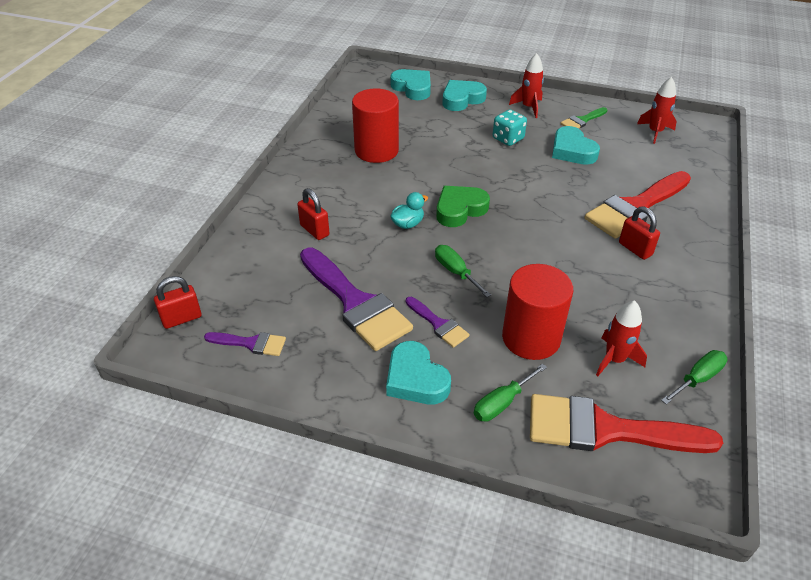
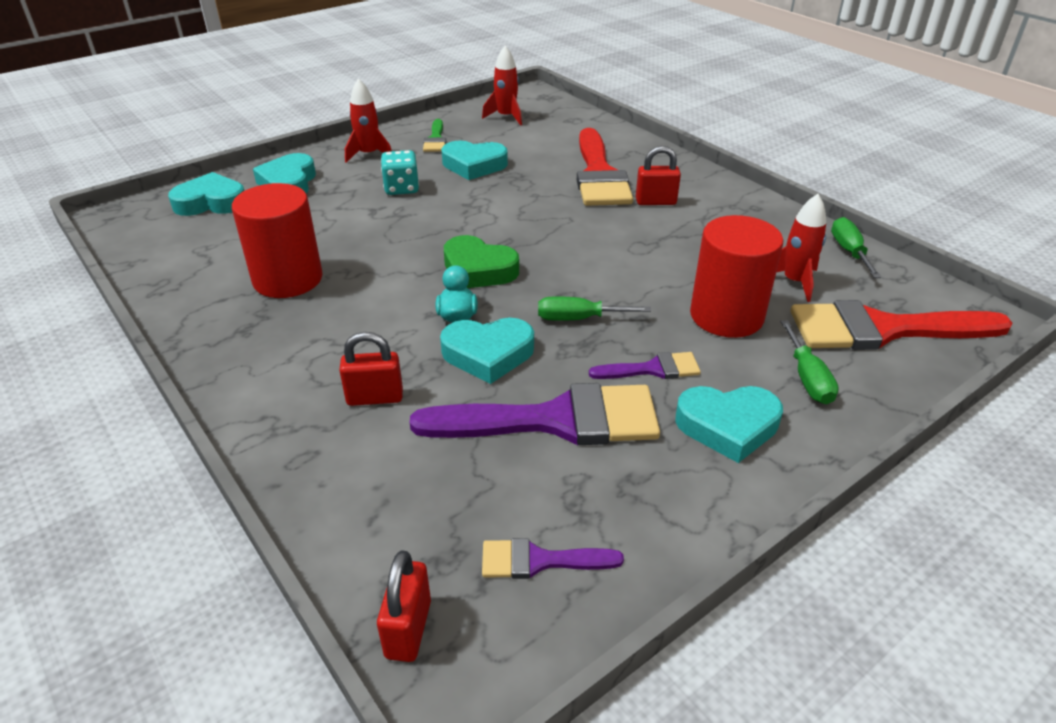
camera: 55 degrees left, 5 degrees down
purple brush [204,332,286,356] -> purple brush turned 135 degrees counterclockwise [482,538,624,579]
green heart [436,186,490,227] -> green heart turned 60 degrees counterclockwise [444,235,519,288]
red brush [530,394,723,453] -> red brush turned 45 degrees clockwise [791,300,1012,350]
none -> turquoise heart [440,318,534,384]

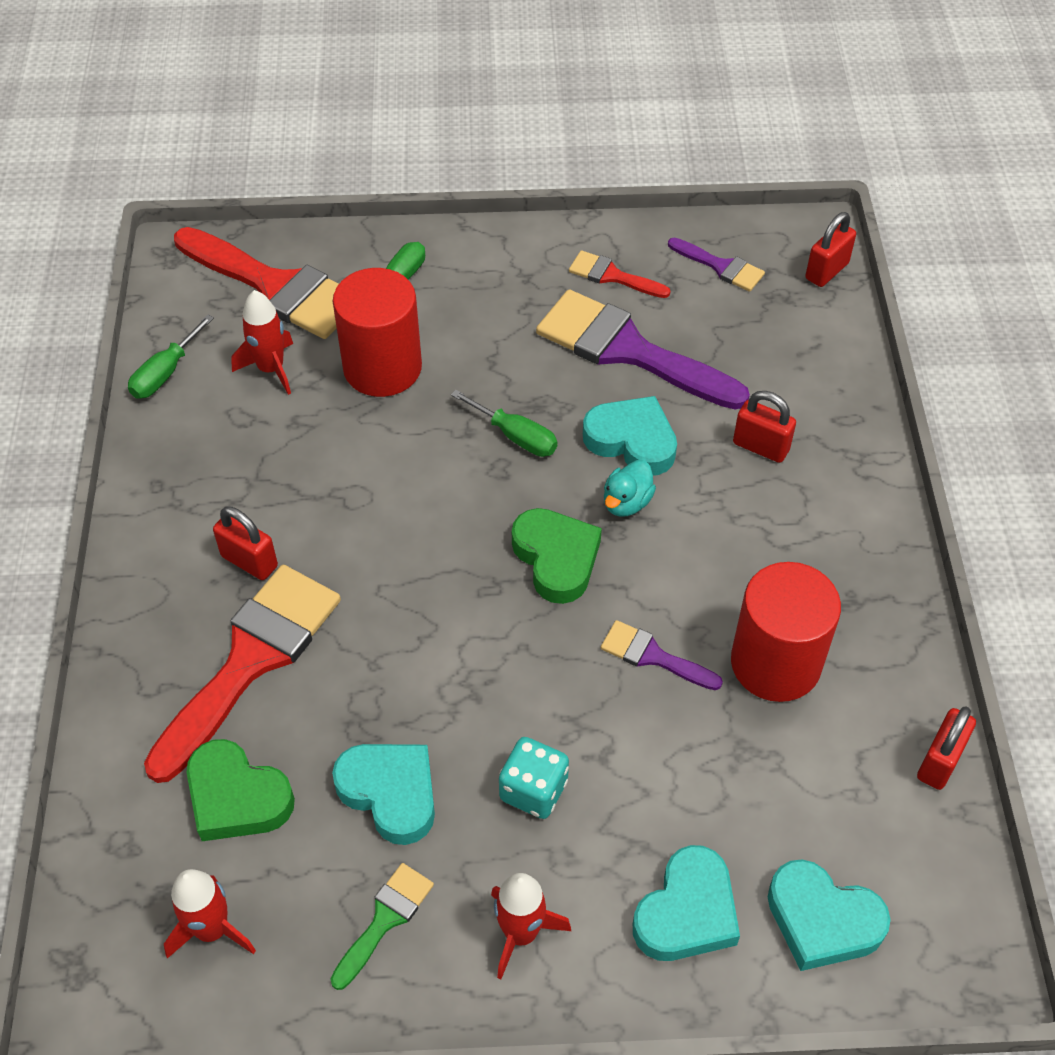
camera: 145 degrees left, 15 degrees up
purple brush [589,352,701,379] -> purple brush moved to [601,620,723,690]
turquoise heart [675,386,783,463] -> none
none -> green heart [186,739,295,841]
none -> red brush [569,250,670,298]
none -> red padlock [917,707,976,790]

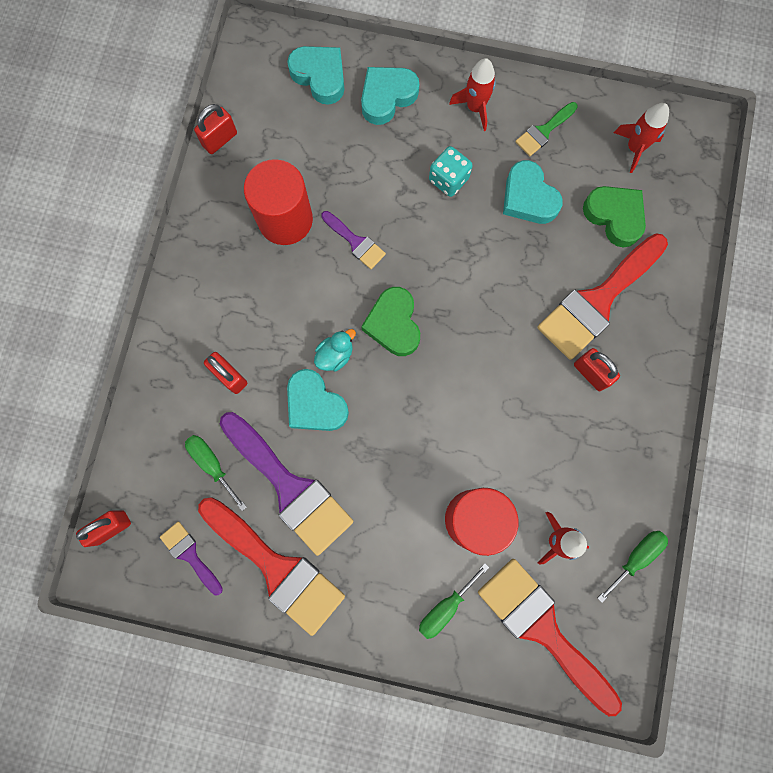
camera: 165 degrees left, 25 degrees up
green screwdriver [451,390,558,457] -> green screwdriver moved to [185,435,247,511]
red brush [569,250,670,298] -> red brush [198,497,345,636], size x2.07

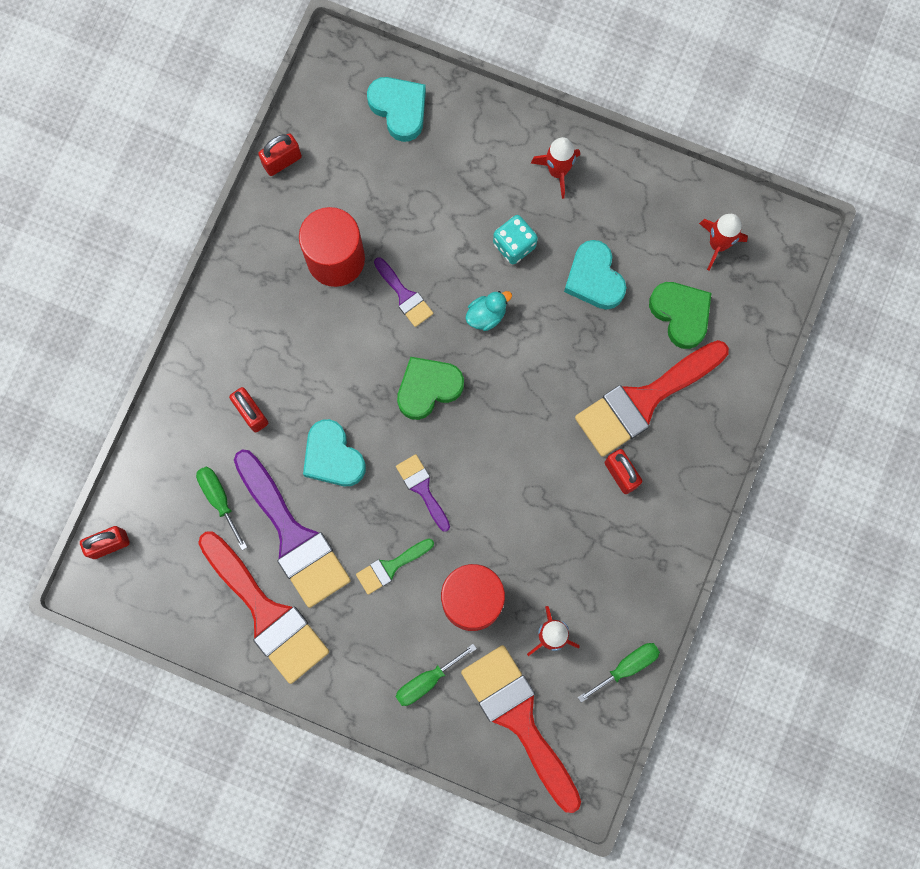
camera: 10 degrees right, 0 degrees up
purple brush [160,522,223,595] -> purple brush moved to [396,454,450,532]
turquoise duck [314,329,356,372] -> turquoise duck moved to [465,291,512,331]
turquoise heart [361,67,419,125] -> none
green heart [361,287,420,356] -> green heart turned 60 degrees clockwise [397,357,464,420]
green brush [515,102,578,156] -> green brush moved to [356,539,434,595]

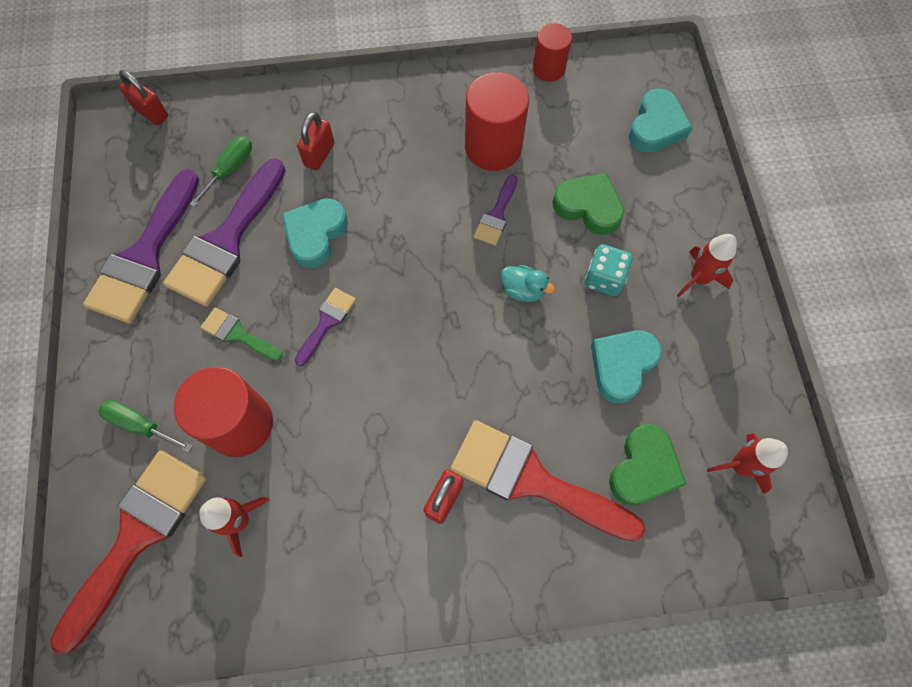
camera: 60 degrees right, 10 degrees down
red brush [198,532,329,684] -> purple brush [83,169,199,324]
red padlock [258,133,302,176] -> red cylinder [533,23,572,82]
green heart [397,357,464,420] -> green heart moved to [553,173,624,235]
green screwdriver [578,643,660,703] -> none

